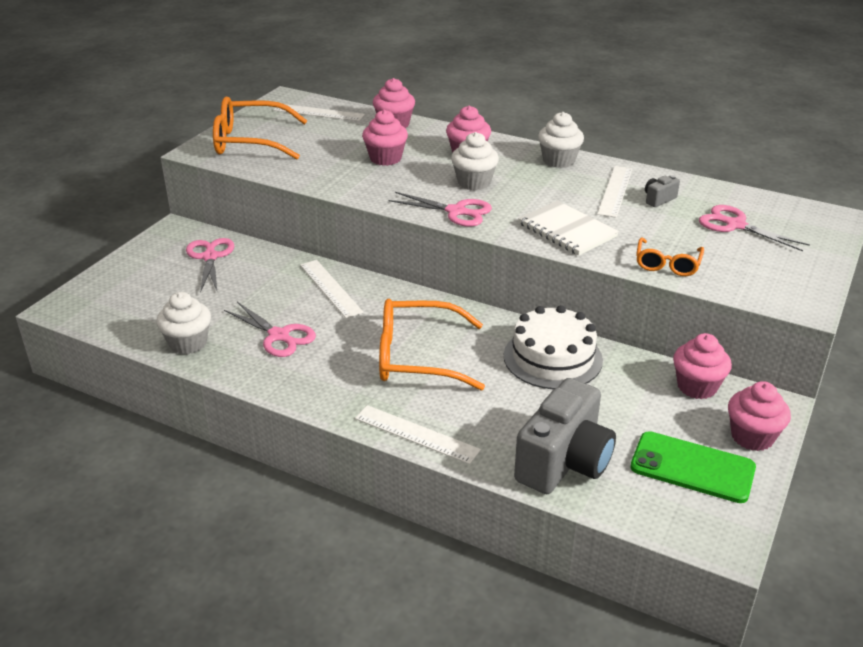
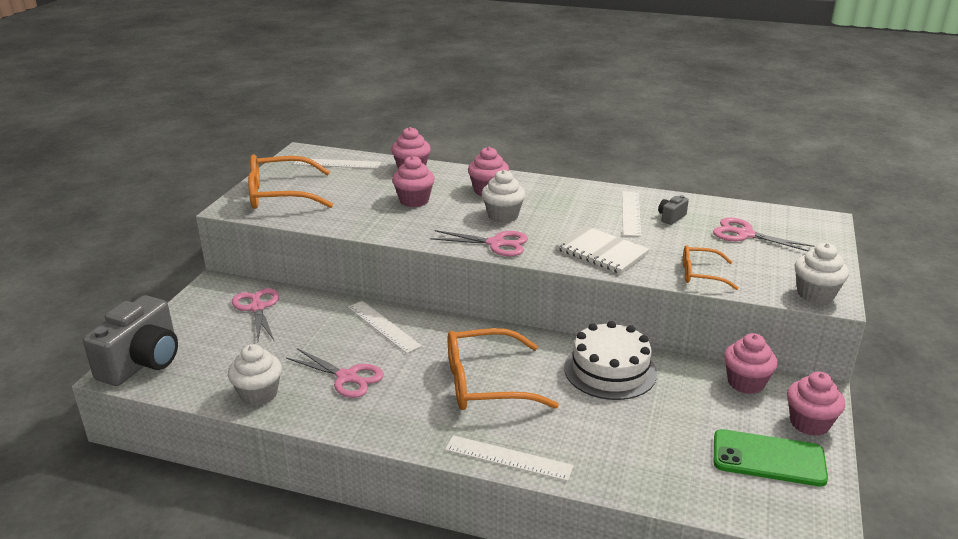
camera: 10 degrees left, 5 degrees down
grey camera [514,378,616,494] -> grey camera moved to [83,295,178,386]
white cupcake [538,112,584,168] -> white cupcake moved to [795,243,849,304]
orange glasses [636,237,704,276] -> orange glasses turned 90 degrees clockwise [683,245,739,290]

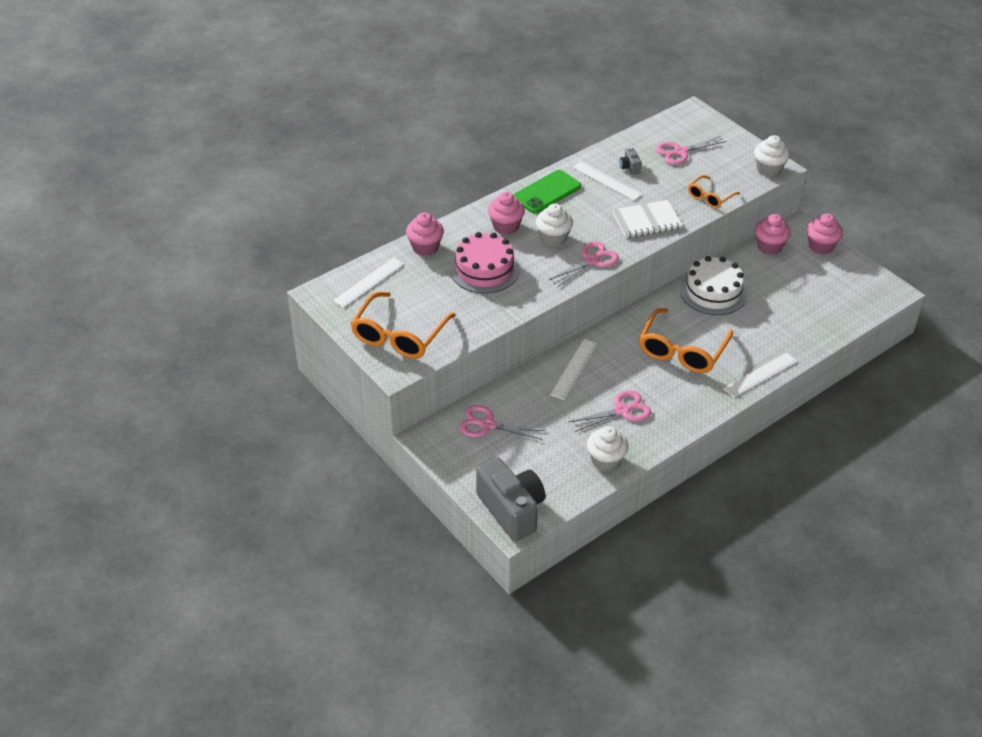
camera: 55 degrees left, 15 degrees up
white ruler [348,301,422,354] -> white ruler turned 60 degrees counterclockwise [550,339,598,400]
pink cupcake [392,156,435,207] -> pink cake [450,232,520,293]
green phone [714,429,828,487] -> green phone moved to [513,170,581,213]

